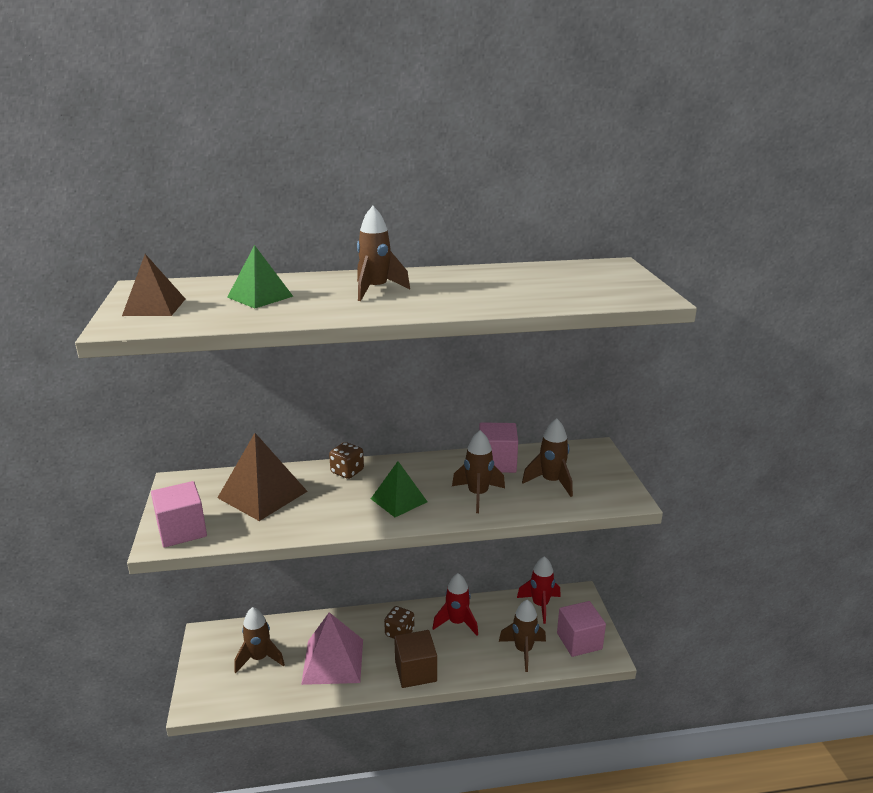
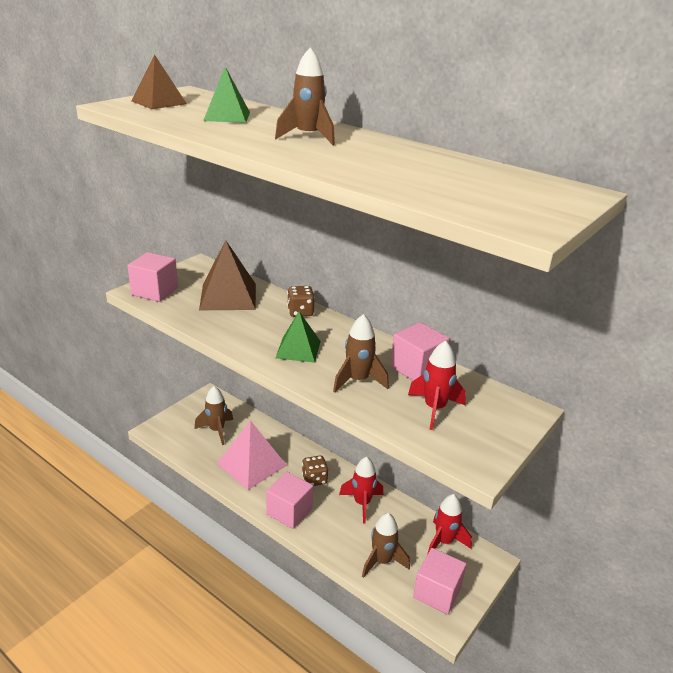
camera: 45 degrees right, 5 degrees up
brown cube [394,630,437,688] -> pink cube [266,472,313,529]
brown rocket [522,418,573,497] -> red rocket [408,340,466,430]

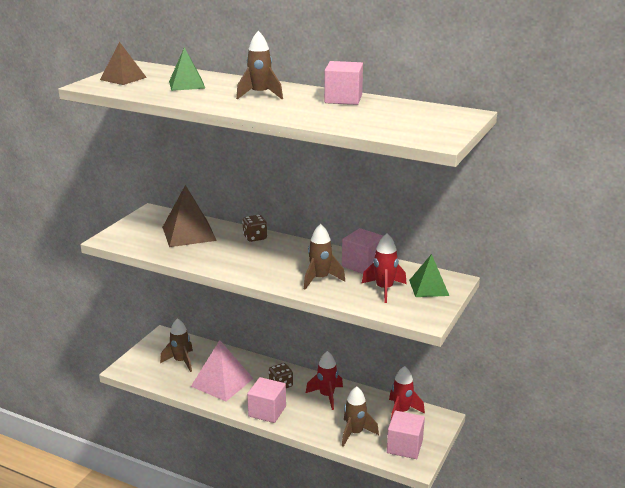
camera: 10 degrees left, 5 degrees down
pink cube [127,252,178,302] -> pink cube moved to [324,61,363,105]
green pyramid [276,311,321,363] -> green pyramid moved to [409,254,449,297]

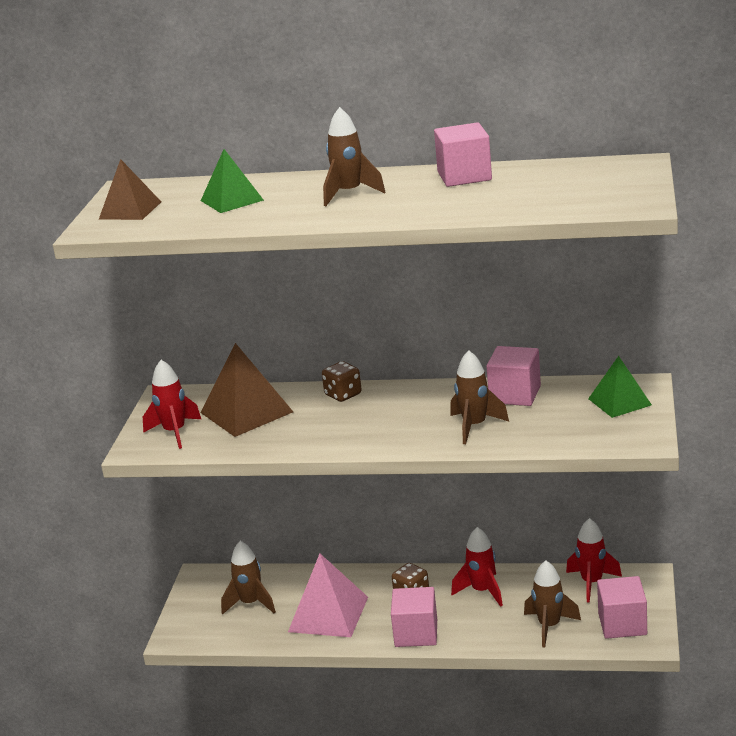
camera: 15 degrees left, 0 degrees up
red rocket [362,233,406,303] -> red rocket moved to [143,360,201,449]

